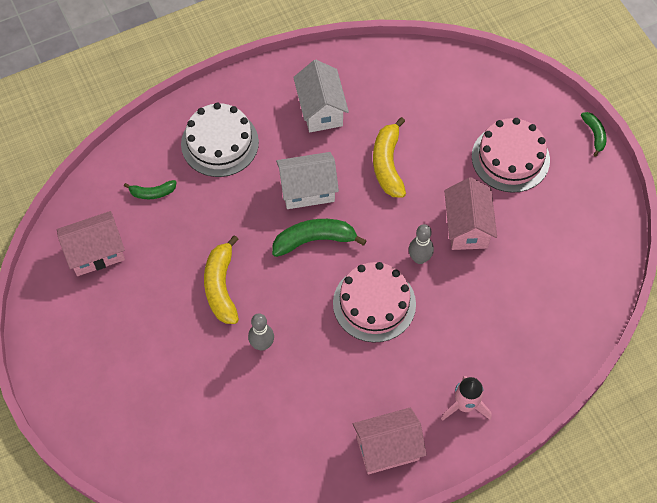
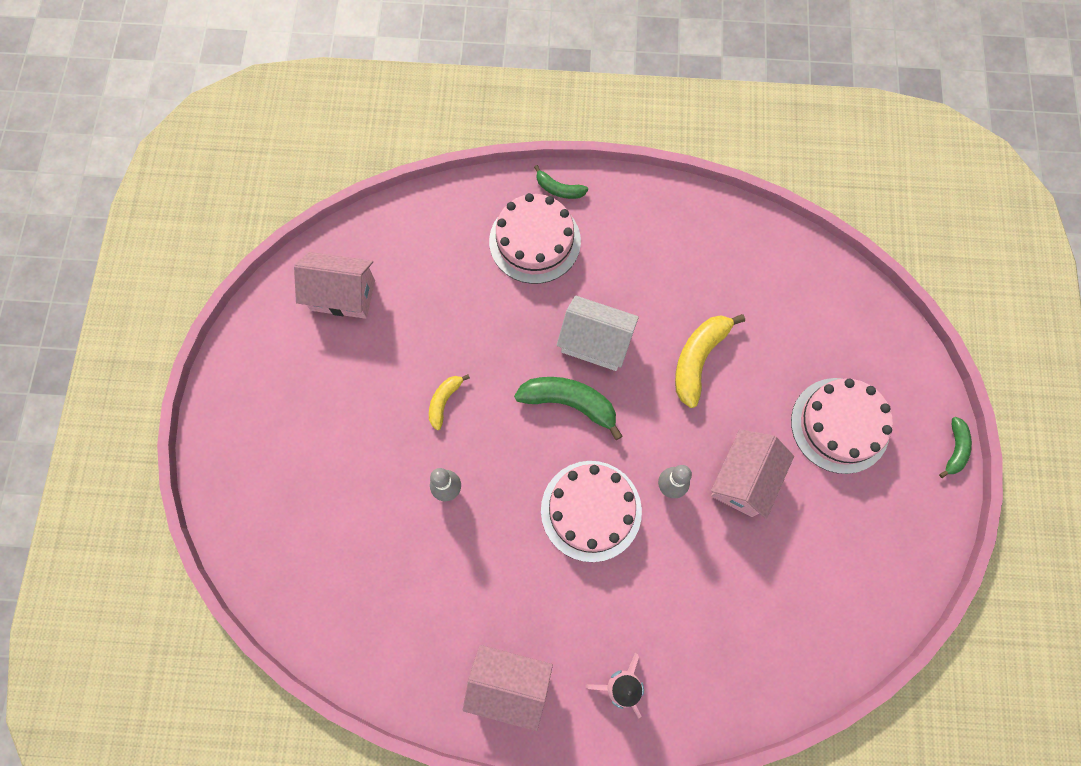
camera: 30 degrees right, 10 degrees up
green banana [124,180,177,199] -> green banana moved to [534,165,588,199]
white cake [181,103,259,177] -> pink cake [489,193,581,284]
yellow banana [204,235,239,324] -> yellow banana [429,375,470,430], size x0.57
white house [293,60,349,132] -> none

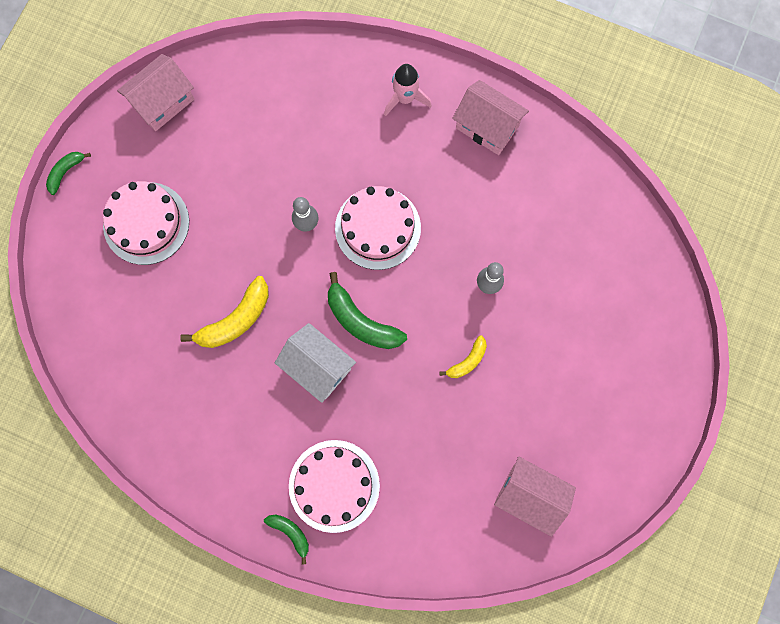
camera: 160 degrees left, 5 degrees up
pink house [711,429,794,519] -> pink house moved to [117,54,194,131]

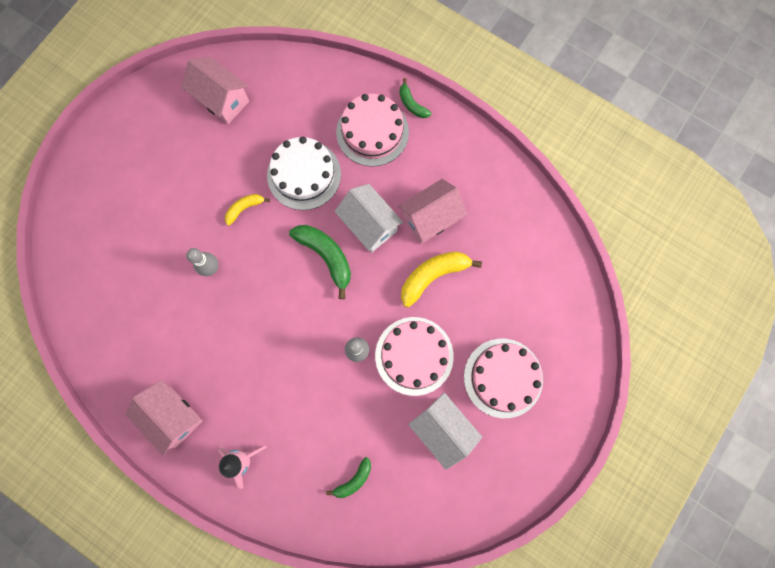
camera: 170 degrees left, 0 degrees up
green banana [46,152,91,195] -> green banana moved to [326,457,371,498]
pink house [117,54,194,131] -> pink house moved to [398,179,467,244]
pink cake [335,186,421,270] -> pink cake moved to [375,317,454,396]
none -> white cake [267,137,341,210]
none -> white house [408,393,482,470]

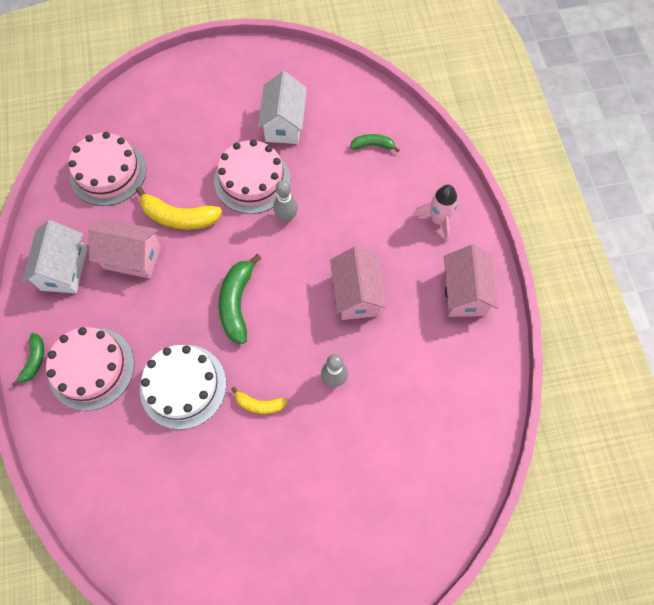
camera: 135 degrees left, 10 degrees down
pink house [181,57,249,124] -> pink house moved to [330,246,387,320]
white house [335,184,403,252] -> white house moved to [22,220,87,293]
pink cake [464,339,543,418] -> pink cake moved to [69,132,146,206]

